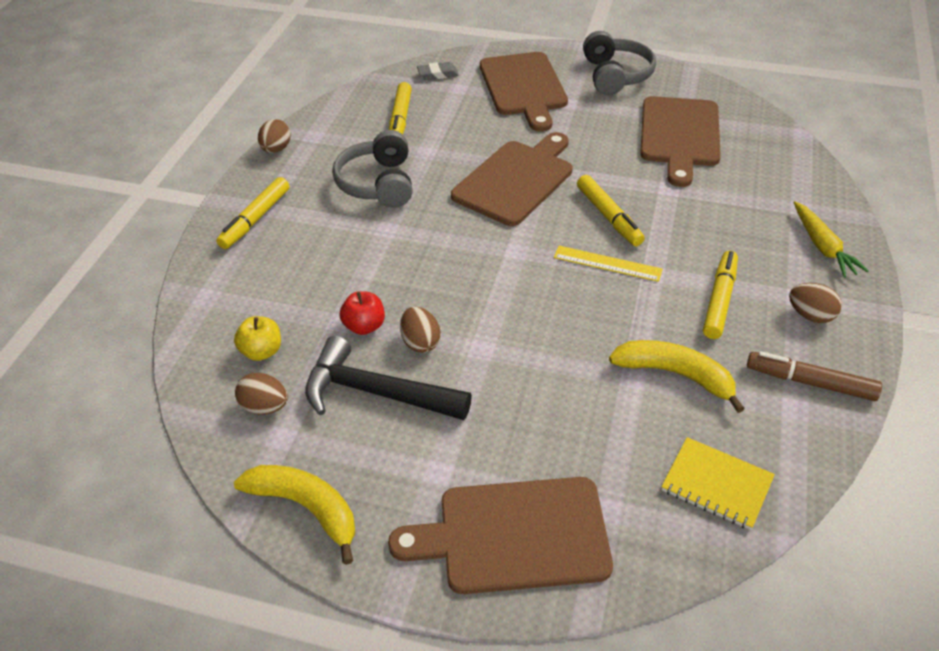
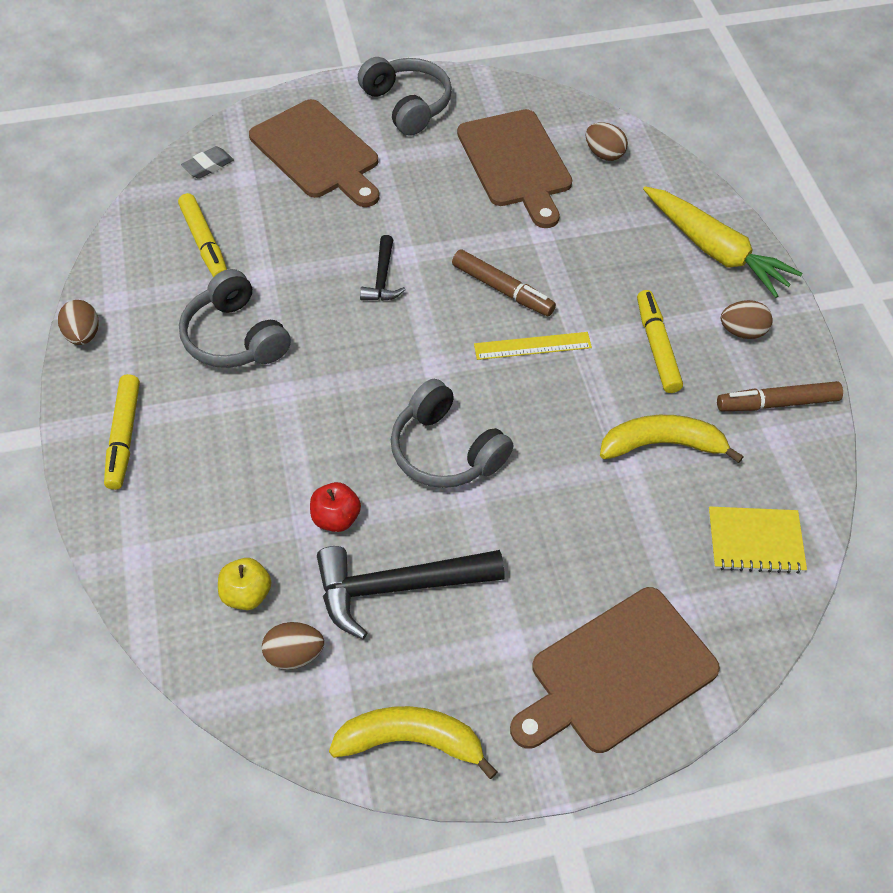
camera: 30 degrees left, 10 degrees up
brown egg [400,307,441,353] -> brown egg moved to [586,122,628,161]
brown cutting board [451,132,572,226] -> black hammer [360,235,406,301]
yellow marker [577,175,645,246] -> brown marker [452,249,556,316]
yellow carrot [794,201,869,278] -> yellow carrot [643,186,803,298], size x1.55
none -> grey headphones [391,379,513,488]

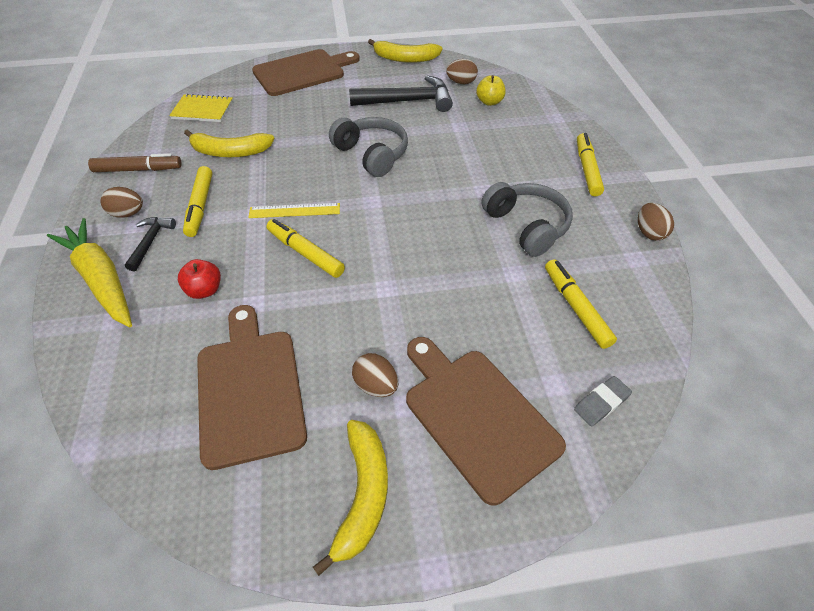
camera: 175 degrees left, 5 degrees down
red apple [310,482,361,532] -> red apple moved to [178,259,221,299]
grey headphones [358,57,452,136] -> yellow banana [313,420,388,576]
black hammer [360,235,406,301] -> black hammer moved to [125,217,176,271]
brown marker [452,249,556,316] -> yellow marker [267,219,345,278]
brown egg [586,122,628,161] -> brown egg moved to [352,353,398,397]

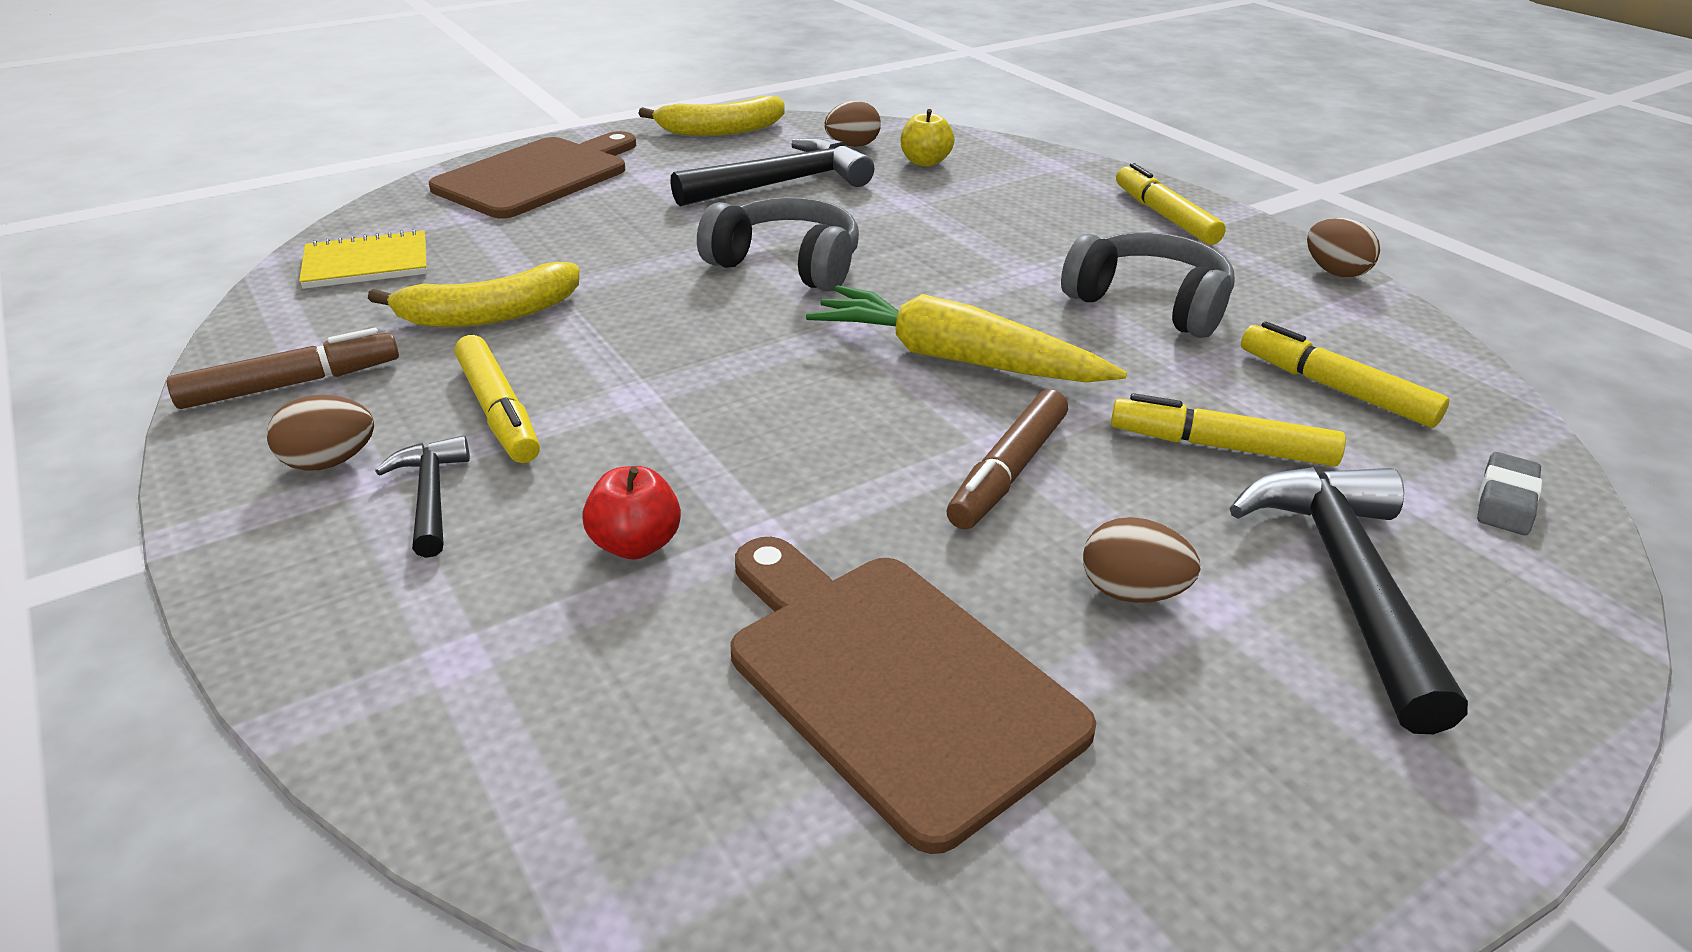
camera: 25 degrees left, 15 degrees down
yellow carrot [47,218,132,328] -> yellow carrot moved to [806,285,1127,382]
yellow ruler [248,203,340,218] -> none
yellow marker [267,219,345,278] -> yellow marker moved to [1111,393,1346,466]
yellow banana [313,420,388,576] -> none
brown cutting board [406,337,566,506] -> black hammer [1229,467,1468,734]
none -> brown marker [946,389,1068,530]

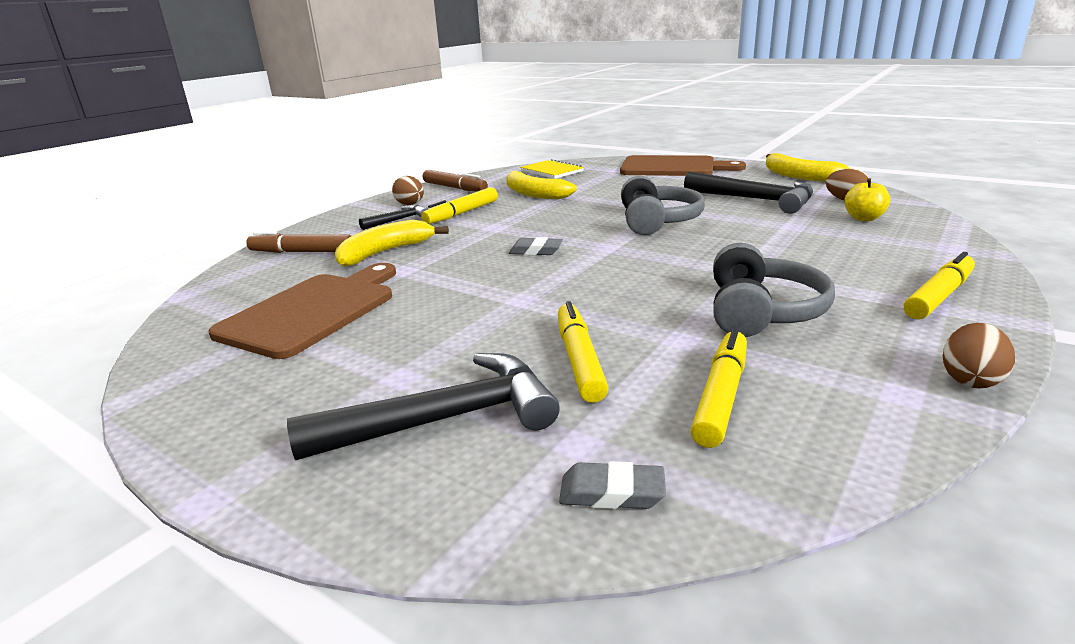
camera: 70 degrees right, 10 degrees down
red apple [582,466,681,560] -> yellow banana [335,220,449,267]
yellow carrot [806,285,1127,382] -> none
brown marker [946,389,1068,530] -> brown marker moved to [246,231,351,253]
brown egg [1083,517,1201,603] -> none
none -> grey eraser [509,237,563,255]

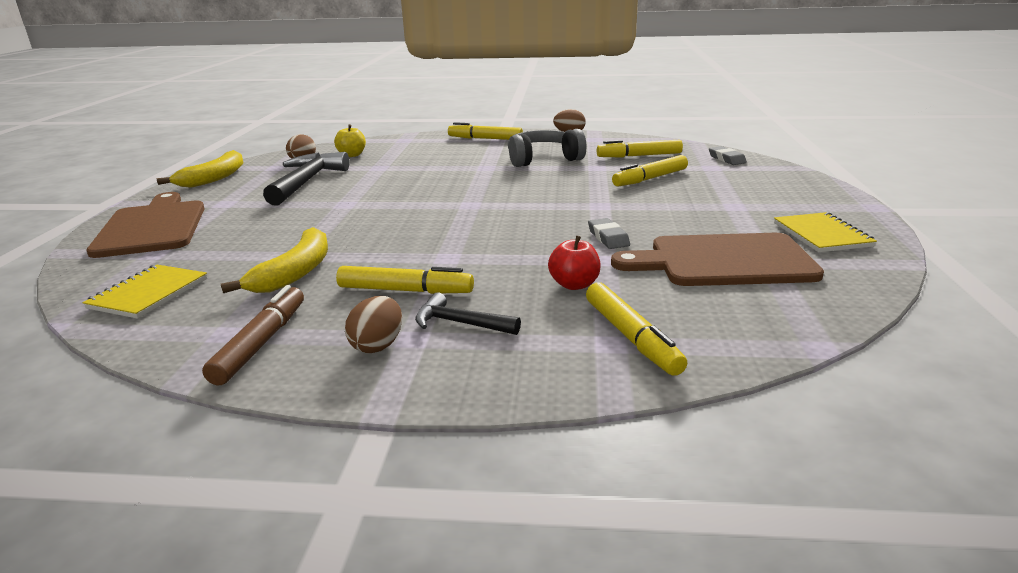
camera: 120 degrees left, 0 degrees up
brown marker [246,231,351,253] -> yellow marker [586,283,687,376]
black hammer [287,353,560,460] -> none
yellow banana [335,220,449,267] -> red apple [548,235,601,290]
grey eraser [509,237,563,255] -> grey eraser moved to [588,218,630,249]
grey headphones [621,176,705,235] -> none
none -> yellow notebook [774,212,877,252]

